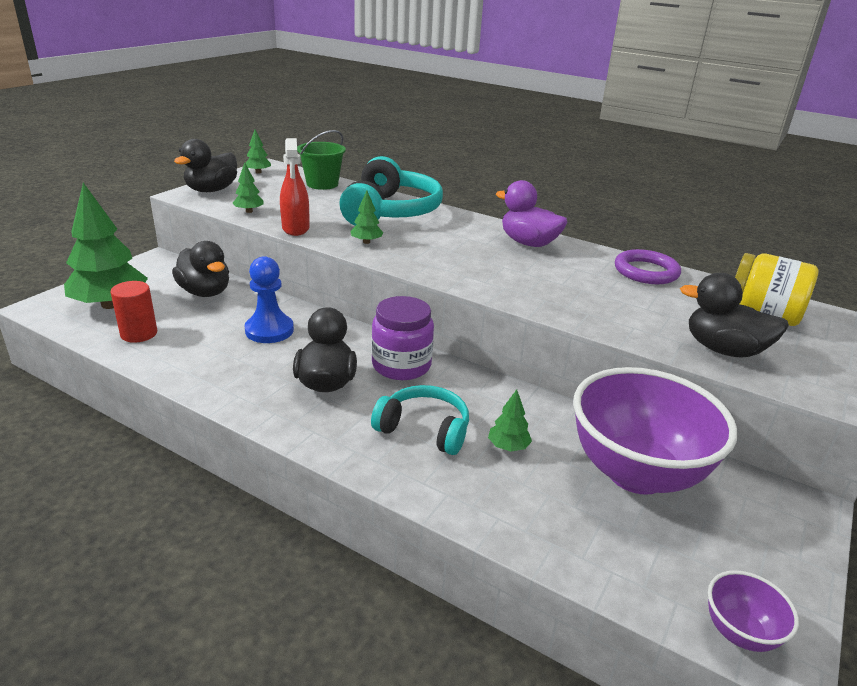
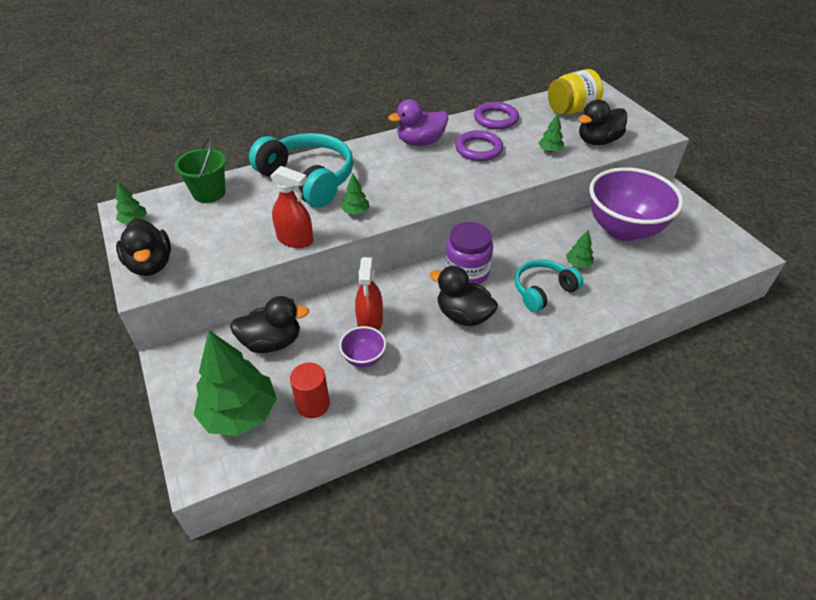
camera: 55 degrees left, 15 degrees up
green tree [233,162,264,213] -> green tree moved to [539,113,564,153]
blue pawn [244,256,294,343] -> red spray bottle [355,257,383,330]
purple bowl [708,570,799,652] -> purple bowl moved to [339,326,386,368]
none -> purple ring [455,130,503,161]

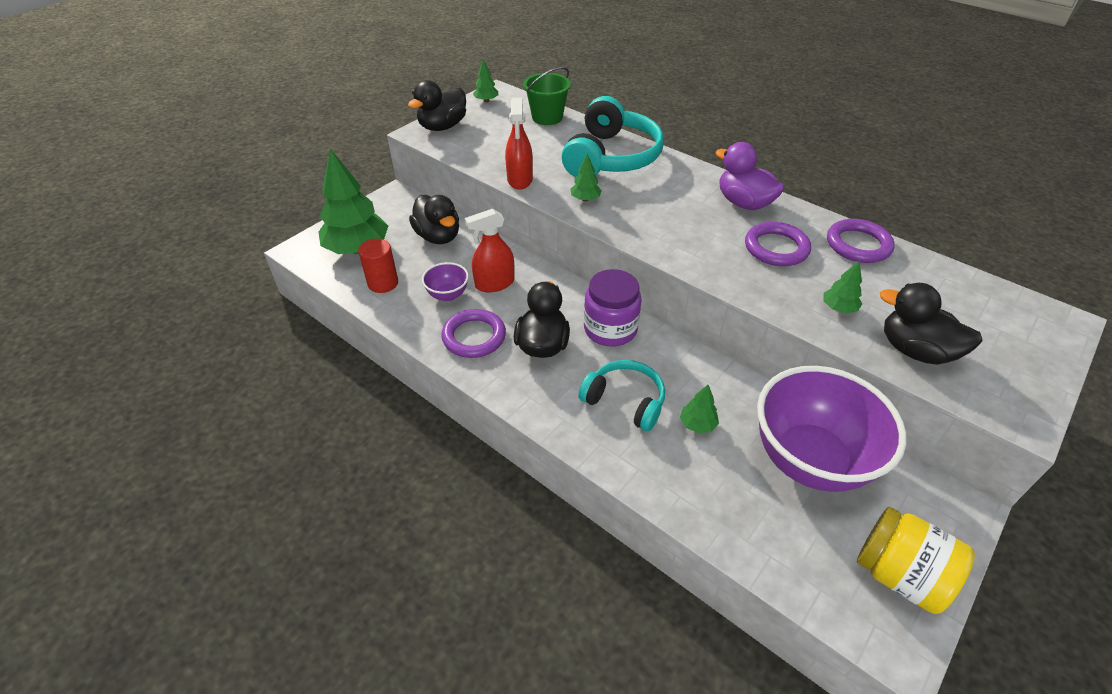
camera: 65 degrees right, 0 degrees up
yellow jar [548,69,603,114] -> yellow jar moved to [857,507,975,614]
none -> purple ring [442,309,506,358]

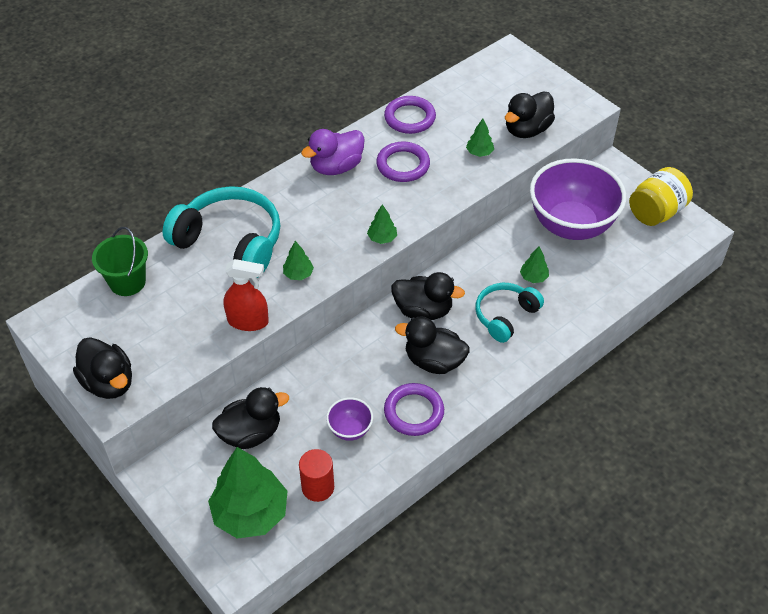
camera: 80 degrees left, 5 degrees up
red spray bottle [465,209,515,292] -> none
green tree [473,59,498,102] -> green tree moved to [367,204,397,244]
purple jar [584,269,642,347] -> black duck [391,272,465,320]

